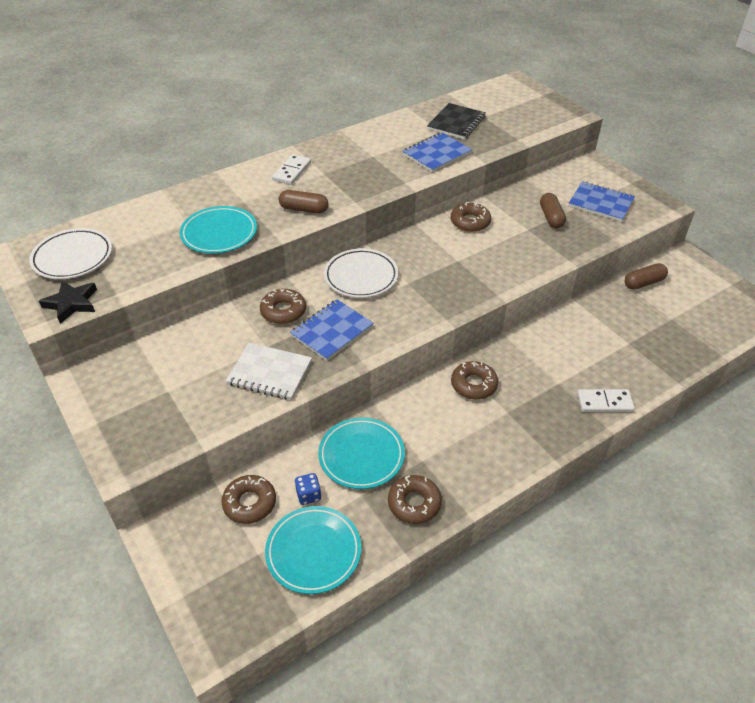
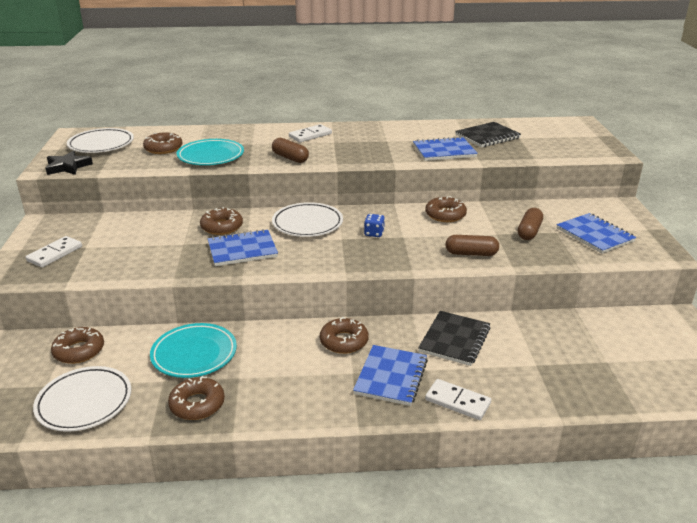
camera: 30 degrees right, 15 degrees down
white notebook [226,343,312,400] -> none
turquoise plate [265,506,361,594] -> white plate [33,366,131,432]
blue dice [295,473,321,505] -> blue dice moved to [364,214,385,237]
brown capsule [625,263,668,290] -> brown capsule moved to [445,235,499,256]
none -> white domino [26,236,82,267]
none -> brown donut [143,132,183,154]
none -> blue notebook [353,345,428,406]
none -> black notebook [418,311,491,366]

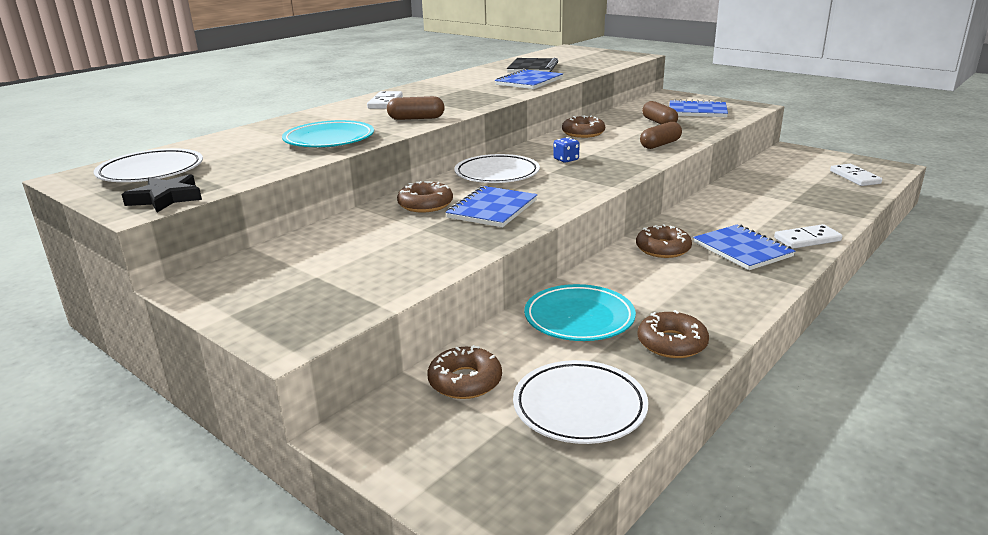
camera: 45 degrees left, 5 degrees down
white domino [26,236,82,267] -> white domino moved to [830,164,882,186]
brown donut [143,132,183,154] -> none
black notebook [418,311,491,366] -> none

